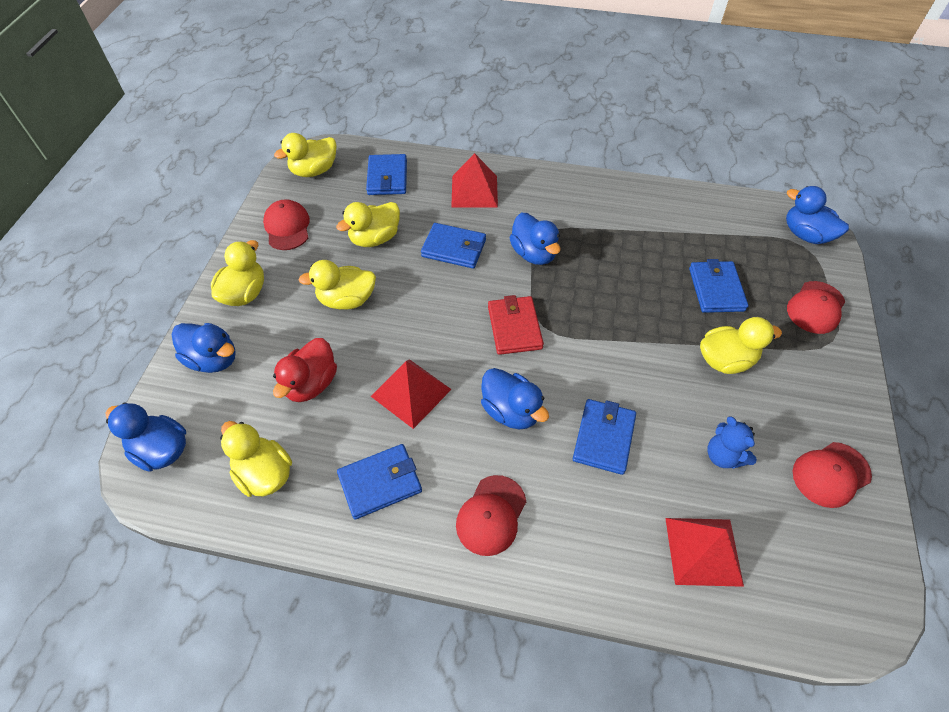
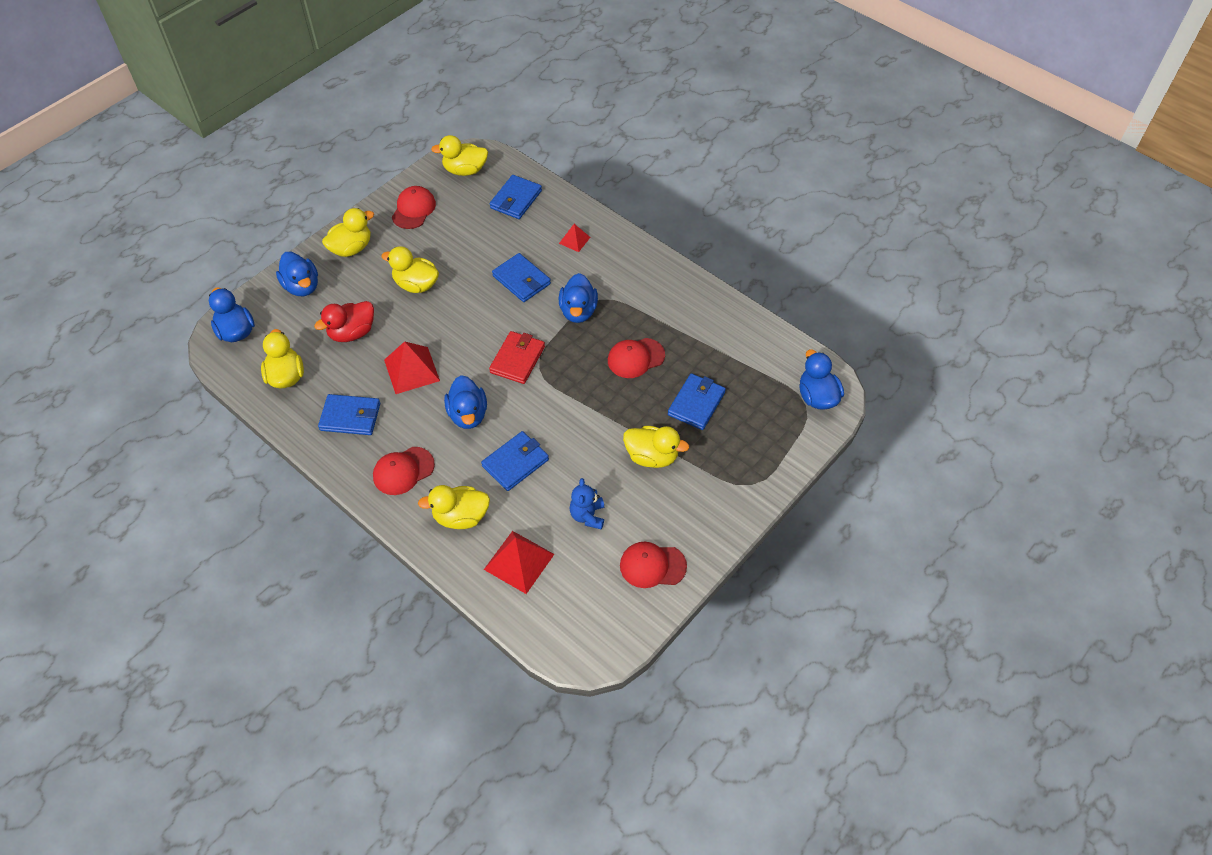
camera: 30 degrees right, 0 degrees up
yellow duck [336,202,400,247] -> yellow duck moved to [418,485,490,529]
red pyramid [451,153,498,208] -> red pyramid [559,224,591,252], size x0.56
red cap [787,281,845,334] -> red cap moved to [608,338,665,378]

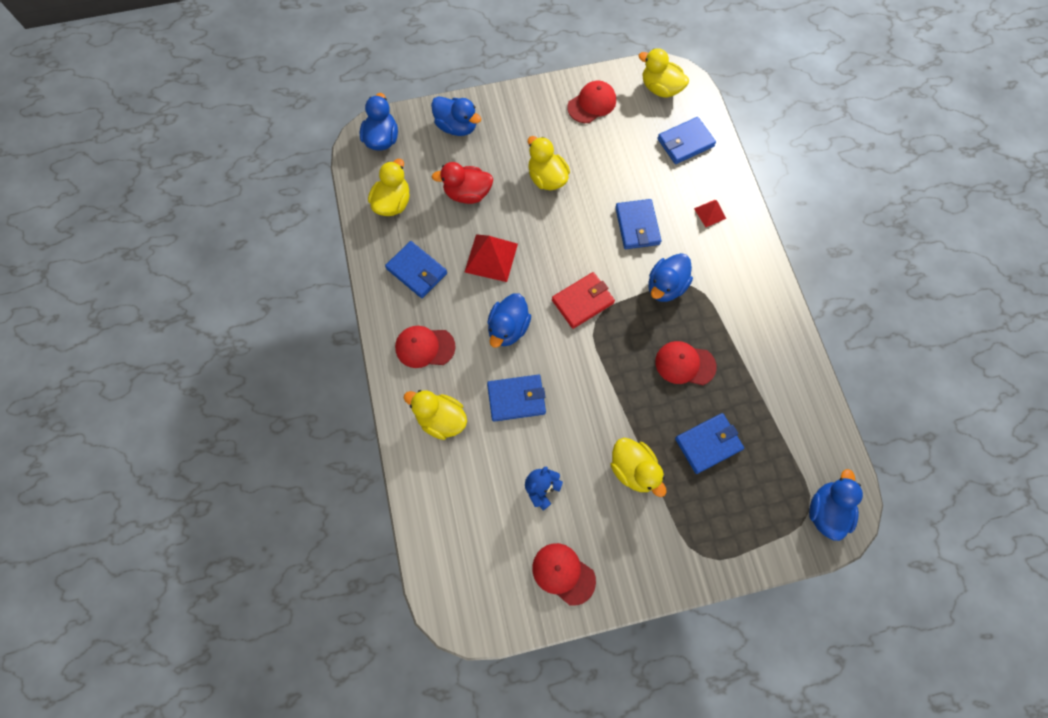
camera: 35 degrees right, 15 degrees up
blue duck [276,252,318,296] -> blue duck turned 60 degrees counterclockwise [431,96,481,136]
yellow duck [322,208,374,257] -> none
red pyramid [484,531,554,594] -> none

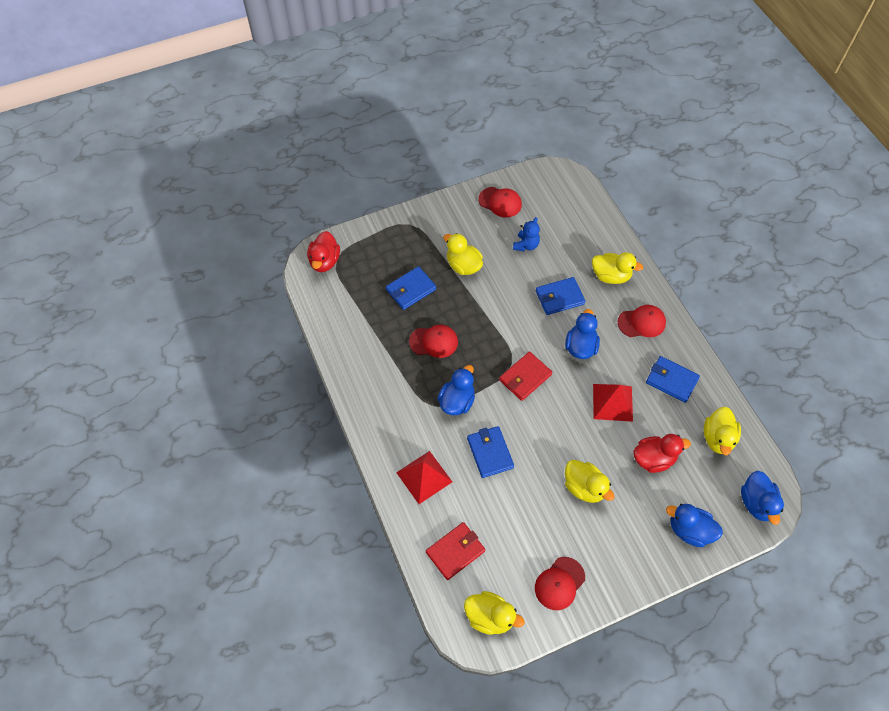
camera: 170 degrees right, 10 degrees down
blue wallet [657,117,716,164] -> red wallet [426,522,485,580]
red pyramid [694,200,726,227] -> red pyramid [396,451,452,504], size x1.80
blue duck [809,469,863,541] -> red duck [307,231,340,272]

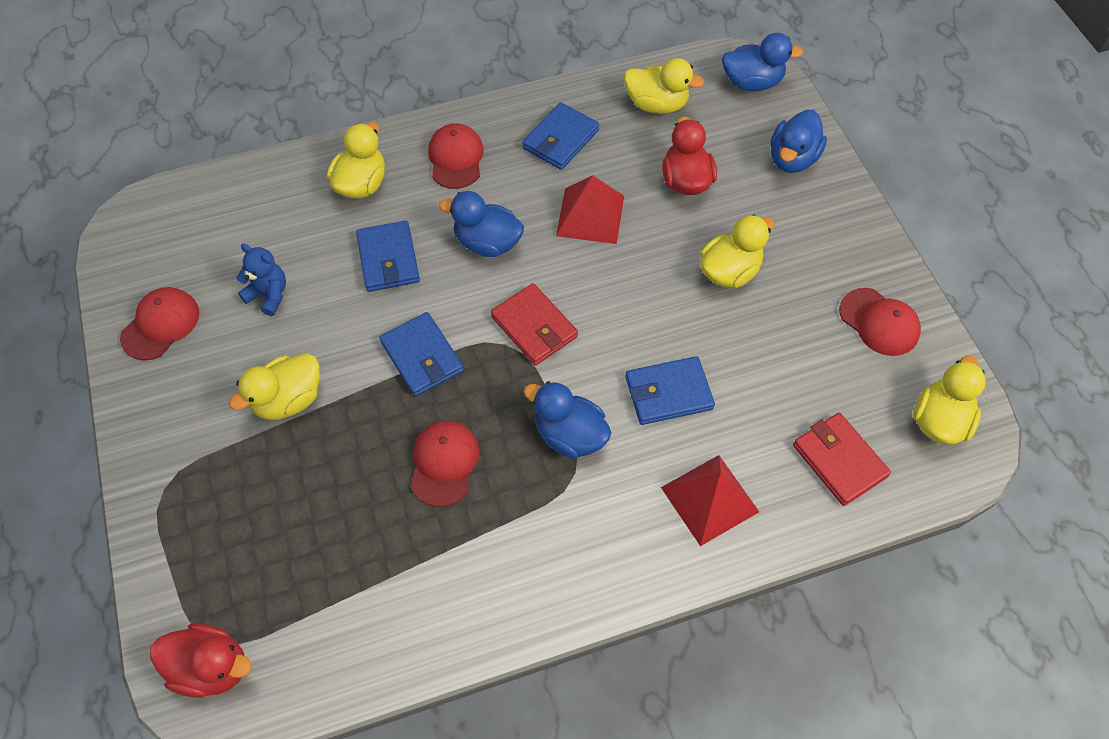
camera: 85 degrees left, 0 degrees up
blue wallet [386,266,436,310] -> blue wallet moved to [379,312,464,396]

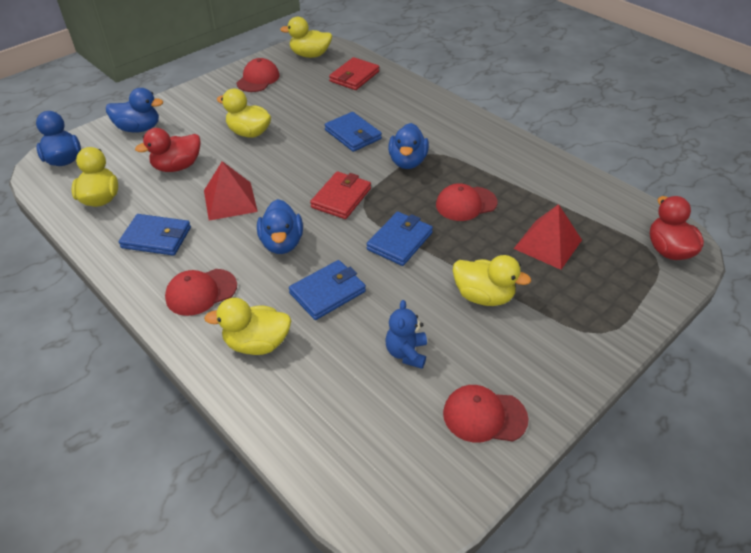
camera: 115 degrees left, 15 degrees down
red pyramid [661,455,759,546] -> red pyramid moved to [514,204,582,270]

